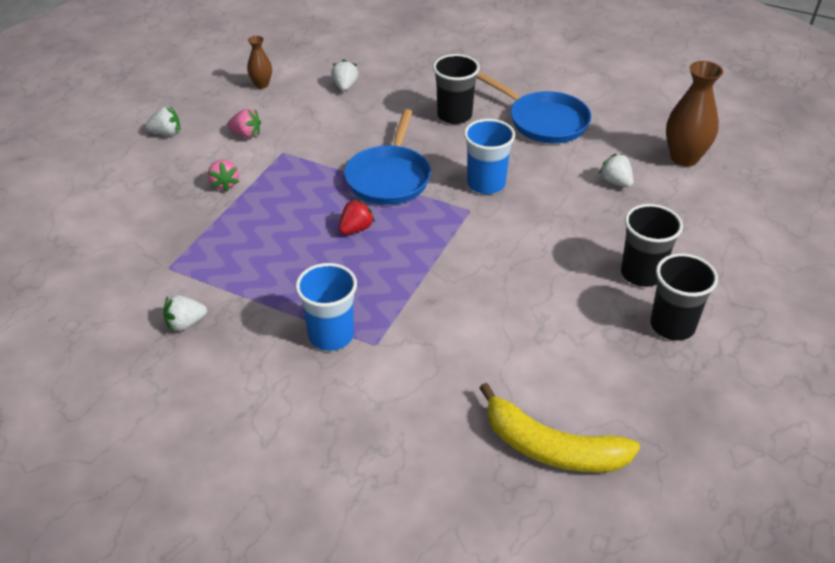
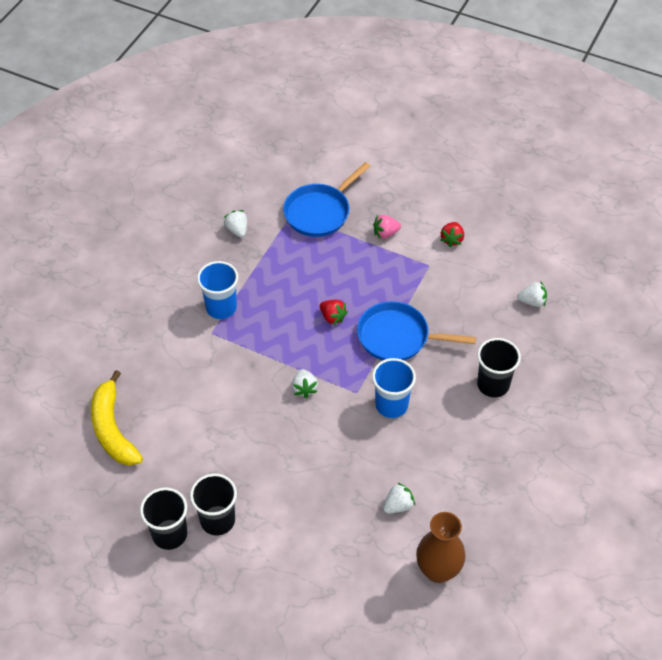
camera: 90 degrees right, 10 degrees up
white strawberry [145,106,180,136] -> white strawberry moved to [292,369,318,398]
pink strawberry [227,109,261,138] -> red strawberry [440,222,464,247]
brown vase [247,36,272,89] -> none
blue pan [477,73,591,143] -> blue pan moved to [283,162,370,237]
yellow banana [480,383,640,473] -> yellow banana turned 45 degrees counterclockwise [91,370,143,466]
black cup [621,204,683,287] -> black cup moved to [140,487,187,550]

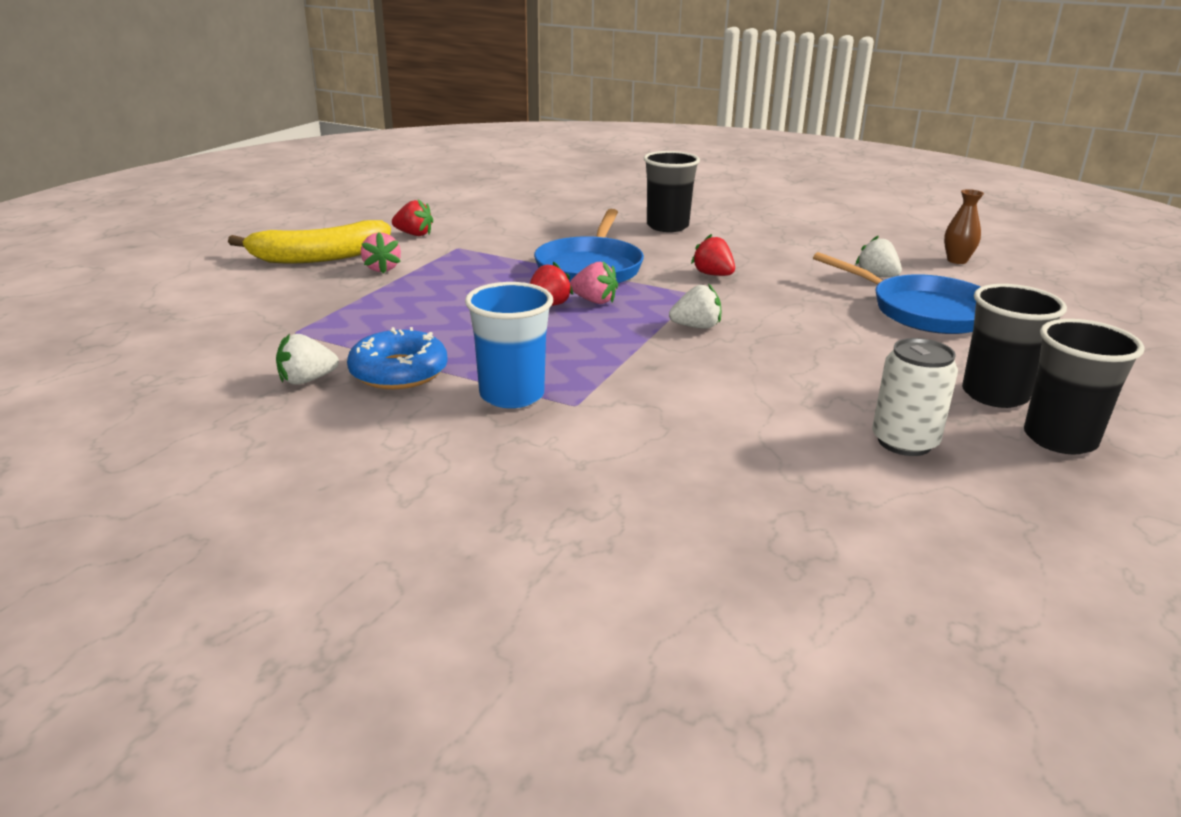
camera: 90 degrees left, 25 degrees down
yellow banana [91,370,143,466] -> yellow banana moved to [228,220,391,263]
blue pan [283,162,370,237] -> blue pan moved to [813,252,980,334]
blue cup [372,358,416,418] -> red strawberry [691,234,735,276]
brown vase [416,512,465,583] -> brown vase [944,189,984,264], size x0.55
white strawberry [517,282,547,307] -> none
none -> blue donut [347,327,448,389]
none -> pink strawberry [570,261,618,304]
none -> white can [872,338,958,456]

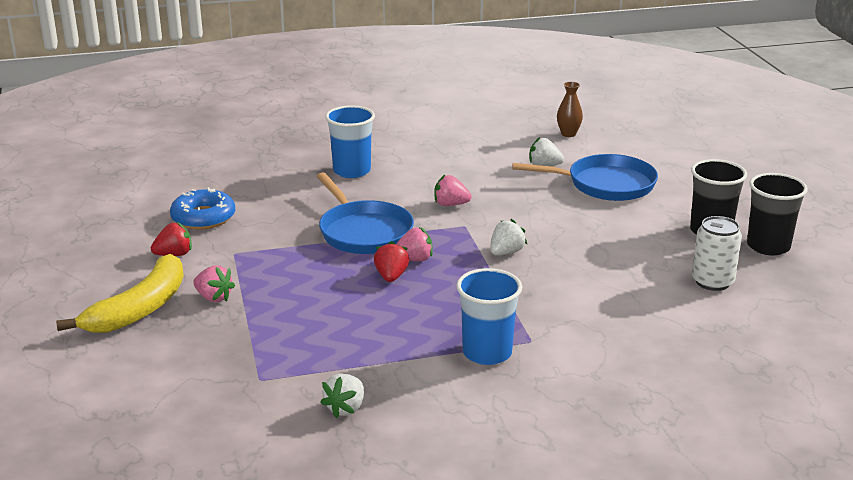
camera: 40 degrees left, 0 degrees up
blue donut [347,327,448,389] -> blue donut moved to [170,187,235,229]
black cup [644,151,700,232] -> blue cup [325,105,375,178]
red strawberry [691,234,735,276] -> pink strawberry [434,175,472,206]

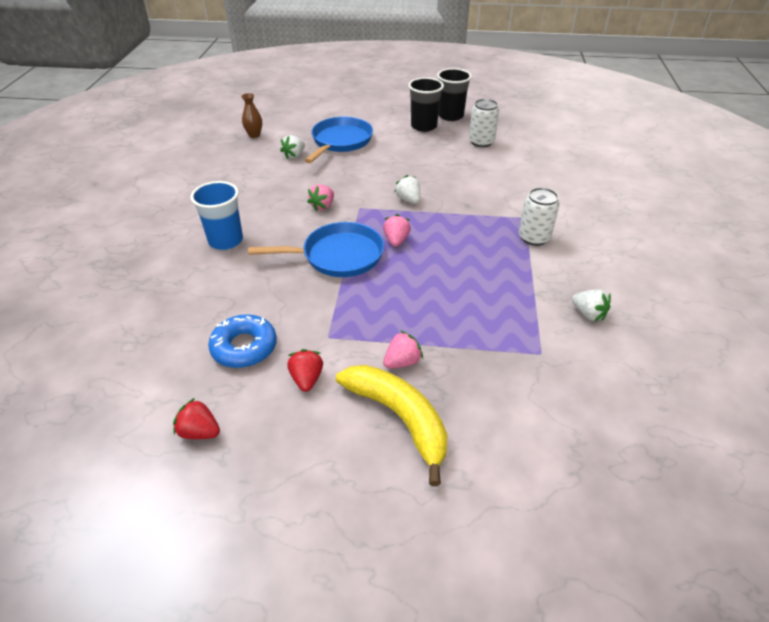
camera: 70 degrees left, 15 degrees up
red strawberry [374,241,409,282] -> red strawberry moved to [173,398,220,439]
blue cup [456,268,522,365] -> white can [519,188,560,246]

